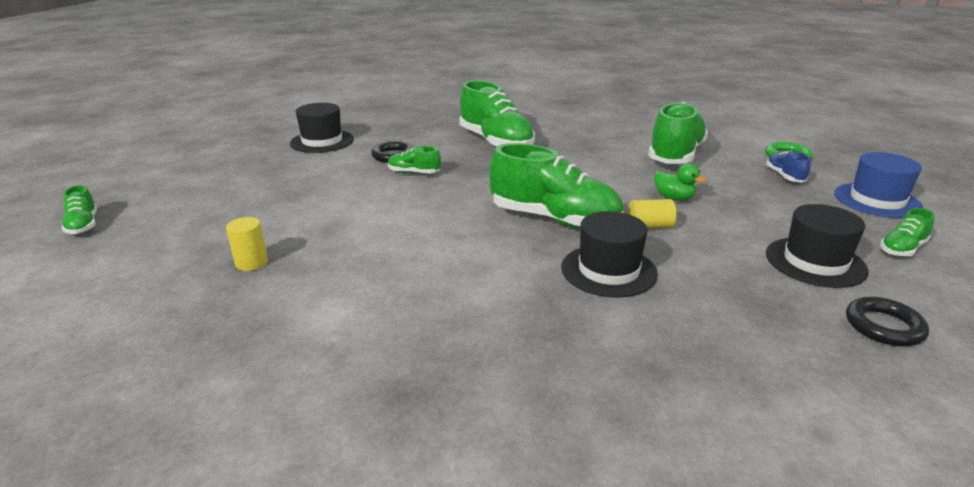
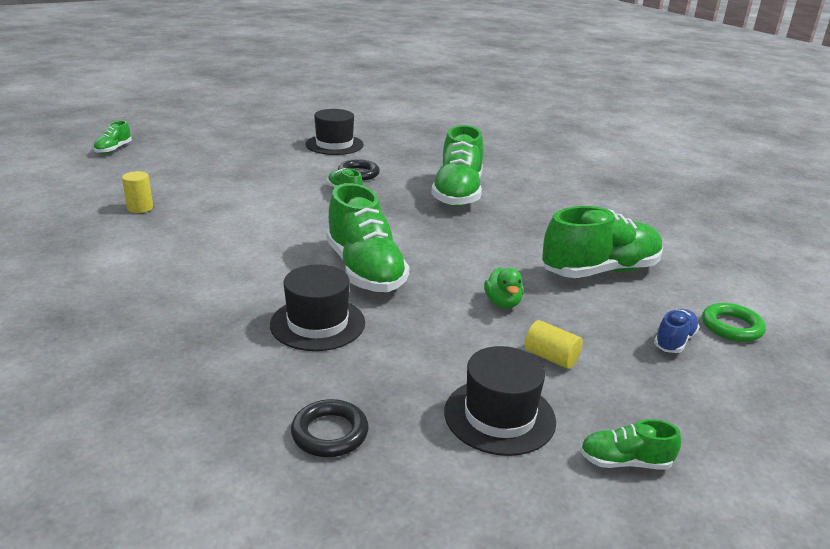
camera: 40 degrees right, 0 degrees up
yellow cylinder [628,199,677,229] -> yellow cylinder moved to [524,320,583,369]
blue hat [834,152,923,218] -> none
black ring [846,297,929,346] -> black ring moved to [291,399,369,457]

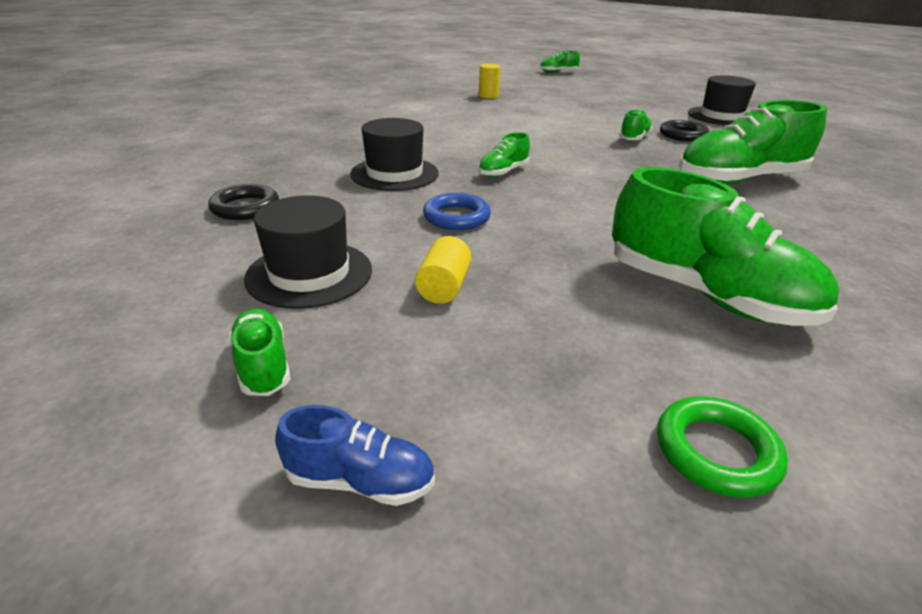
camera: 65 degrees right, 5 degrees up
green shoe [326,183,409,292] -> green shoe [478,132,530,177], size x0.47
green duck [484,267,524,309] -> none
blue shoe [654,309,700,353] -> blue shoe moved to [275,405,435,506]
none -> blue ring [423,193,491,230]

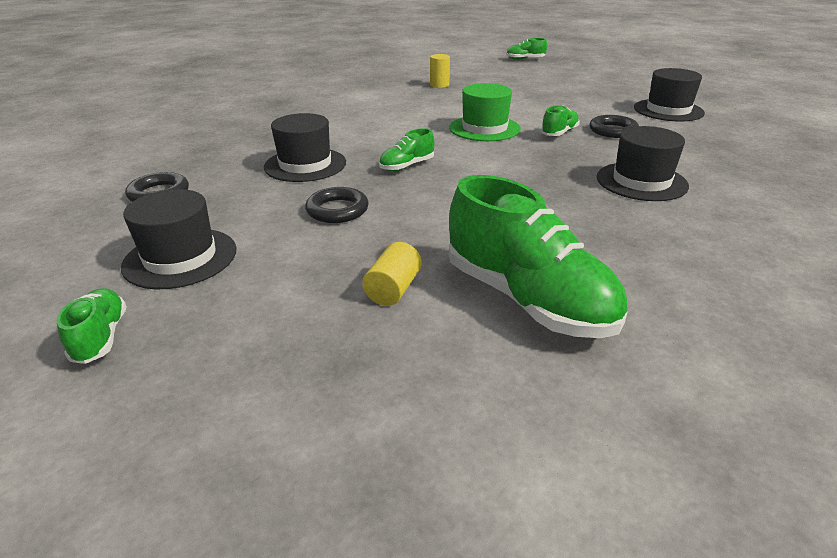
camera: 10 degrees right, 0 degrees up
blue shoe [275,405,435,506] -> none
yellow cylinder [415,236,471,304] -> yellow cylinder moved to [362,242,422,306]
blue ring [423,193,491,230] -> black ring [305,187,369,223]
green ring [657,397,788,498] -> none
green shoe [678,100,827,185] -> black hat [597,126,689,201]
none -> green hat [449,83,521,141]

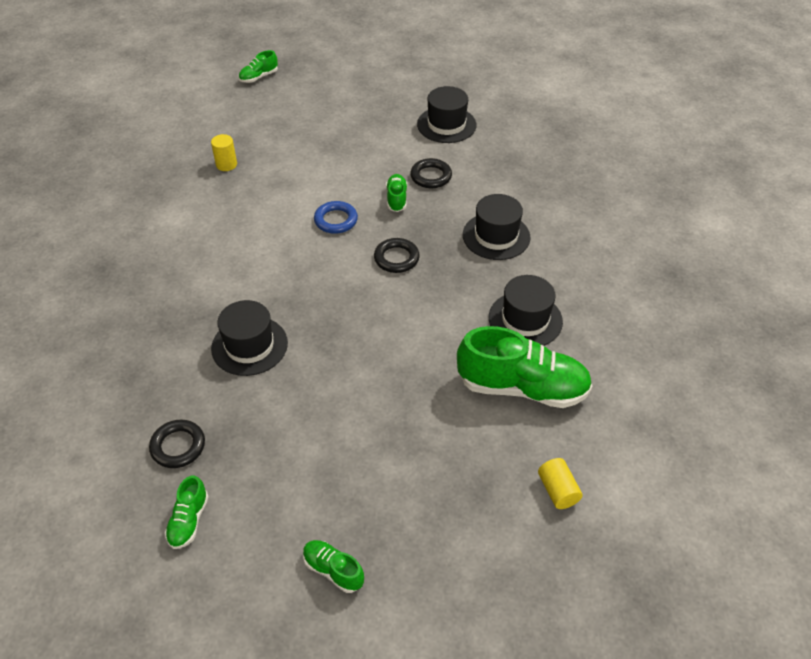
camera: 40 degrees left, 15 degrees up
black hat [121,189,237,289] -> black hat moved to [489,275,563,346]
black ring [305,187,369,223] -> black ring moved to [374,238,420,273]
yellow cylinder [362,242,422,306] -> yellow cylinder moved to [538,458,583,509]
green shoe [379,128,434,171] -> green shoe moved to [165,475,209,549]
green hat [449,83,521,141] -> blue ring [314,201,358,234]

